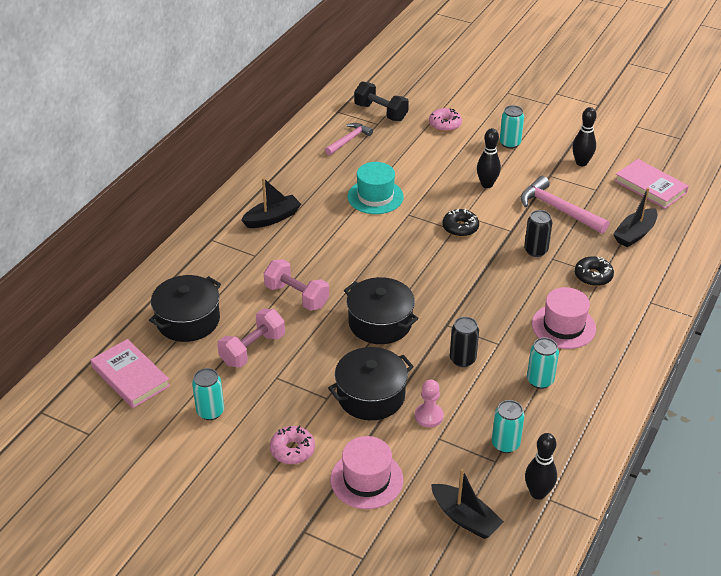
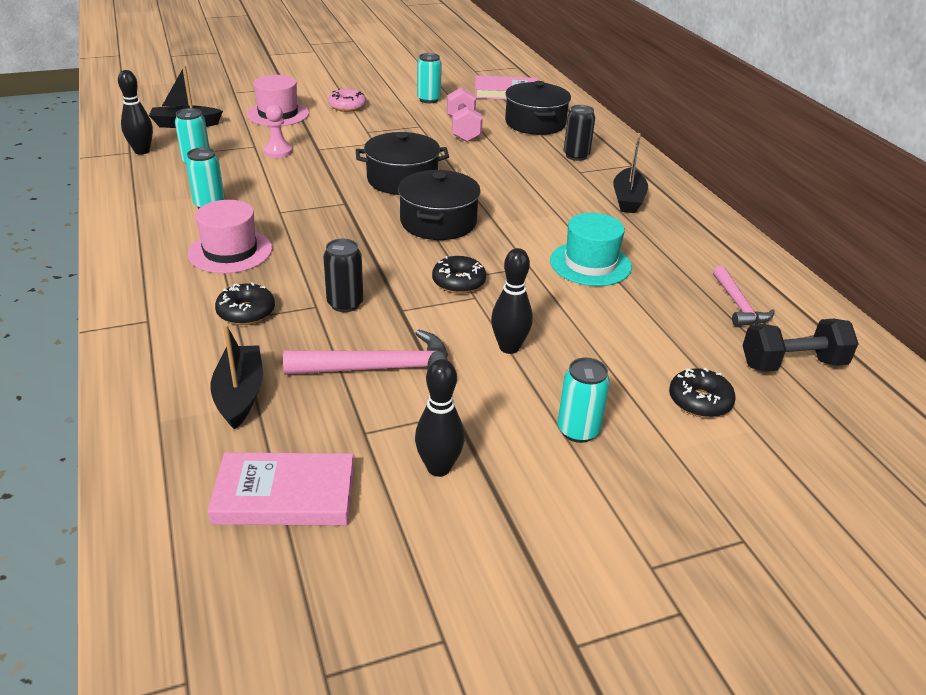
camera: 130 degrees right, 5 degrees down
pink dumbbell [264,259,329,311] -> none
black pot [328,347,414,420] -> black pot moved to [398,170,481,240]
pink donut [429,108,462,132] -> black donut [669,368,736,418]
black can [450,317,479,367] -> black can moved to [564,105,595,161]

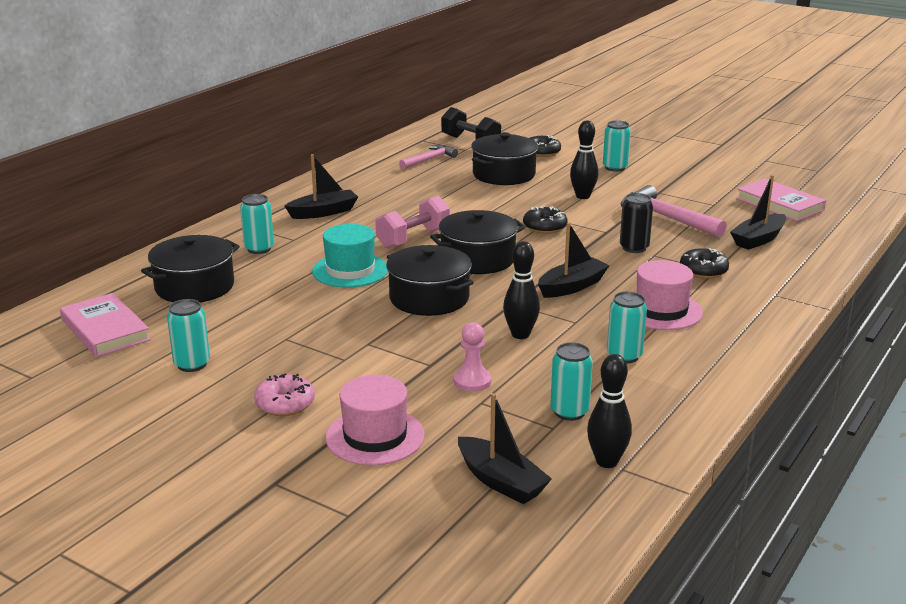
camera: 125 degrees left, 10 degrees down
black bowling pin [415,359,465,477] -> black bowling pin moved to [503,241,540,339]
pink dumbbell [447,87,483,142] -> pink dumbbell moved to [375,196,450,249]
turquoise hat [550,213,632,286] -> turquoise hat moved to [312,224,388,288]
black can [564,105,595,161] -> turquoise can [240,194,274,254]
none -> black pot [471,132,538,185]
none -> black boat [538,222,610,298]

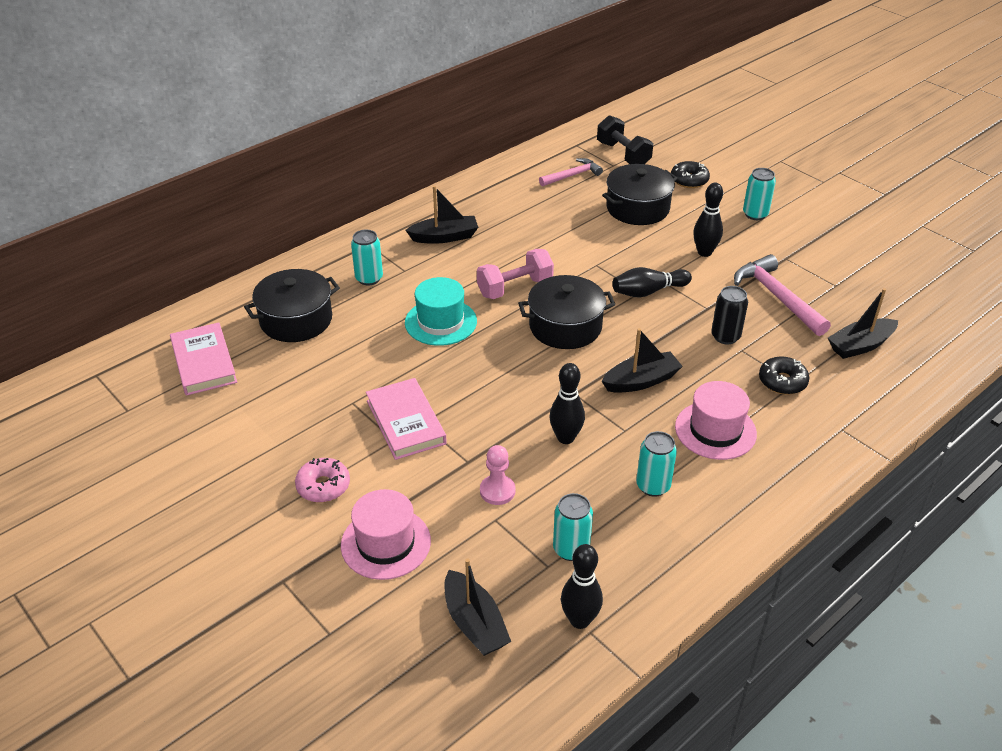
camera: 15 degrees right, 15 degrees up
turquoise can [167,299,210,372] -> none
black pot [386,245,474,316] -> none
black donut [523,206,568,234] -> black bowling pin [612,267,692,298]
pink book [736,179,826,221] -> pink book moved to [366,378,447,460]

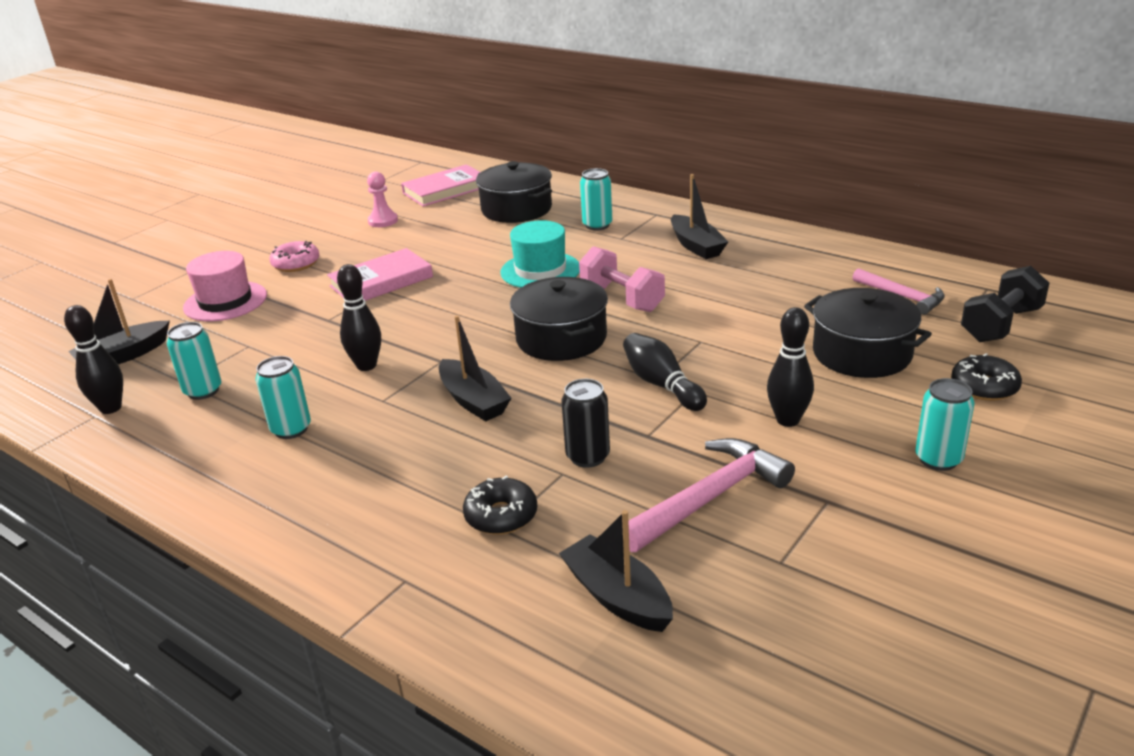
camera: 80 degrees right, 10 degrees down
pink pawn [480,445,515,505] -> pink pawn moved to [367,172,398,227]
pink hat [675,381,757,460] -> none

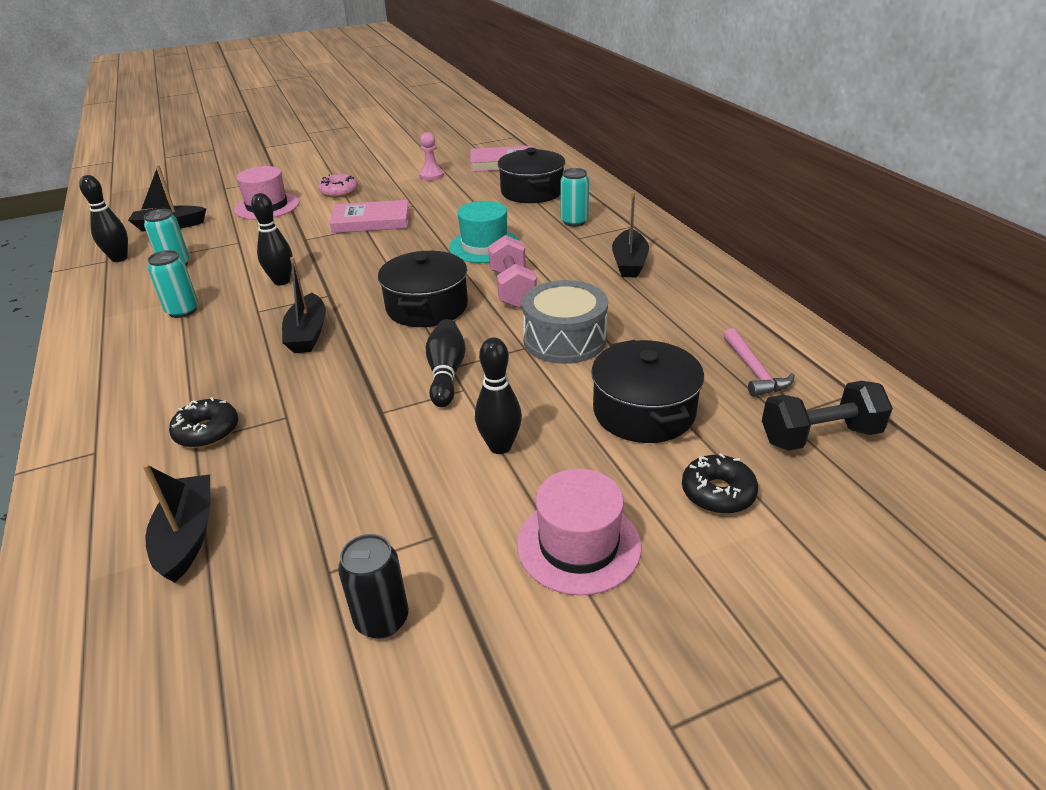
camera: 30 degrees right, 5 degrees up
black can [561,379,610,468] -> black can moved to [338,534,409,639]
pink hammer [628,438,795,552] -> none
turquoise can [915,378,975,471] -> pink hat [517,469,642,595]
none -> grey drum [522,280,608,364]

